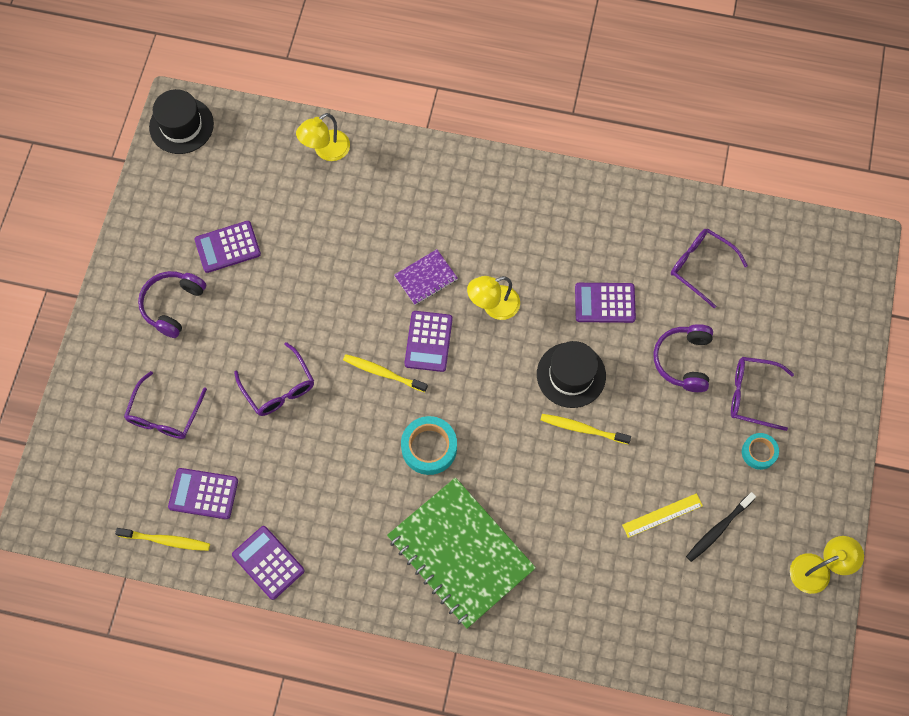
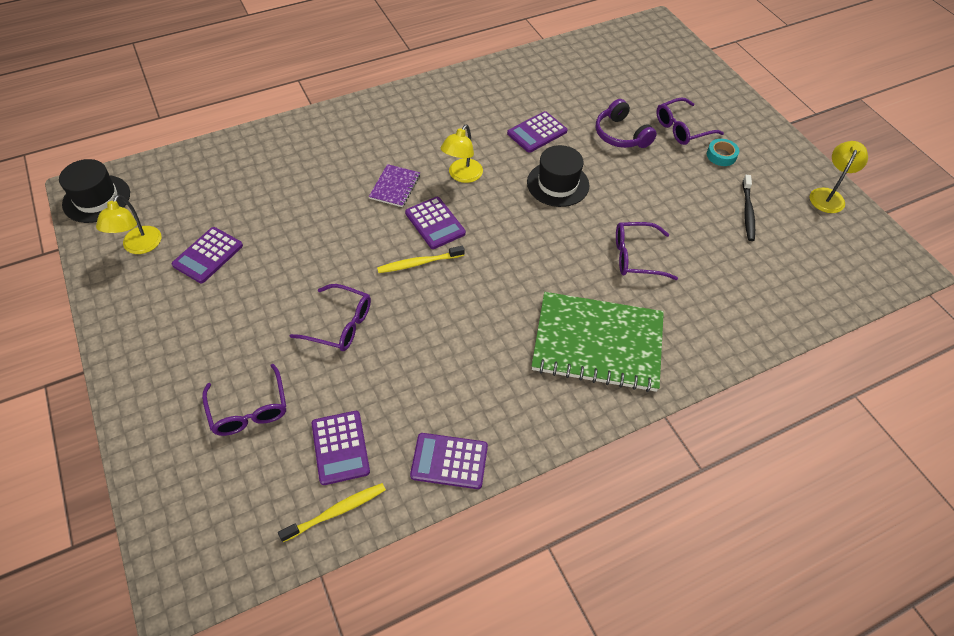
camera: 40 degrees left, 15 degrees down
purple headphones [138,271,206,338] -> none
purple calculator [168,468,238,519] -> purple calculator turned 75 degrees counterclockwise [311,411,370,485]
yellow lamp [296,113,350,161] -> yellow lamp moved to [96,194,161,254]
turquoise tape [401,416,457,475] -> none
yellow toothbrush [540,414,631,444] -> none
yellow ruler [622,493,703,538] -> none
purple glasses [671,228,748,308] -> purple glasses moved to [616,222,678,280]

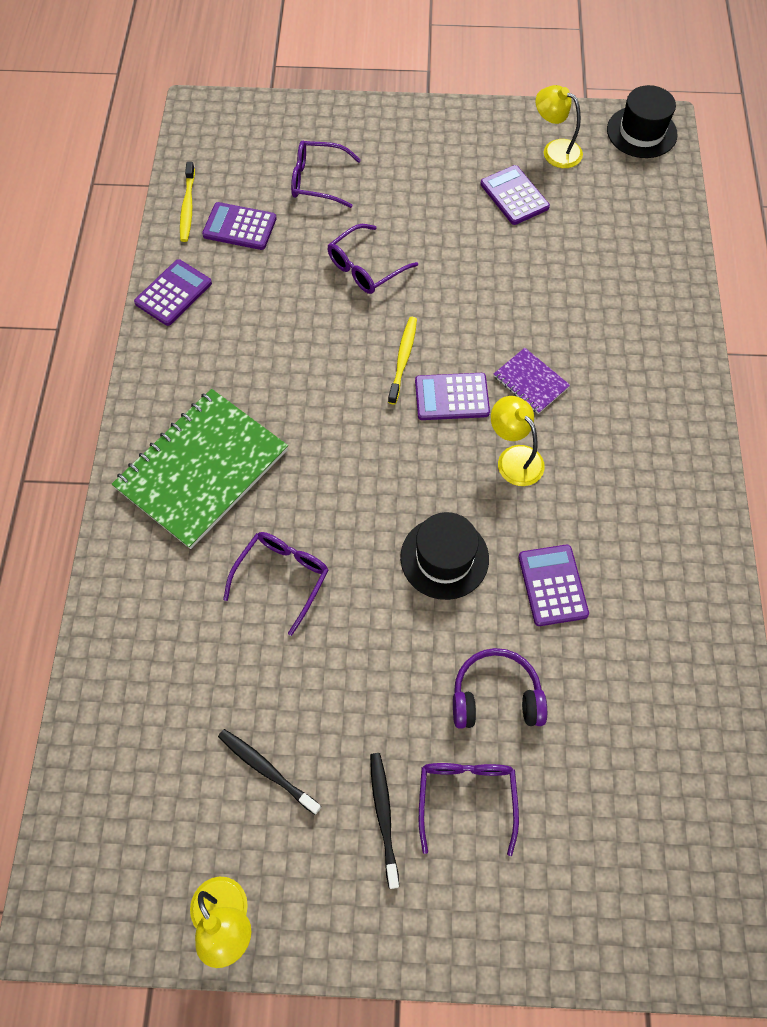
camera: 120 degrees right, 10 degrees up
turquoise tape [707,139,739,166] -> black toothbrush [370,753,399,889]

